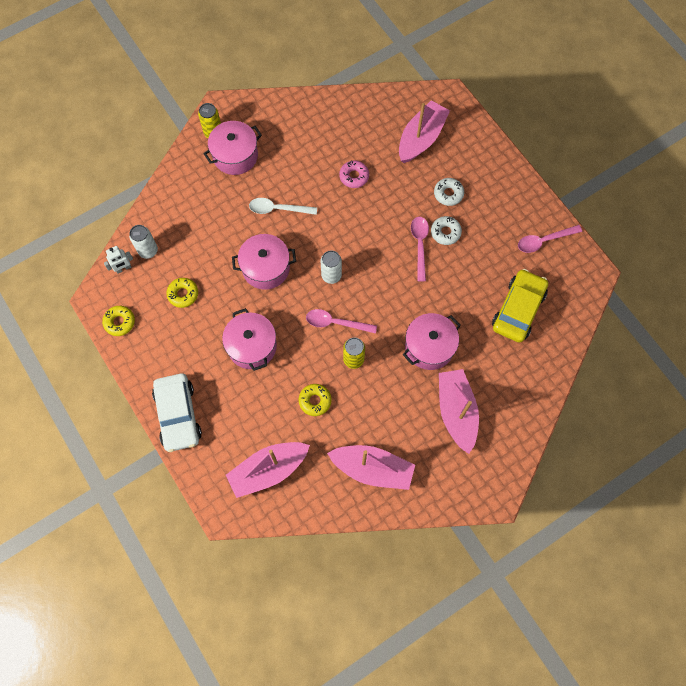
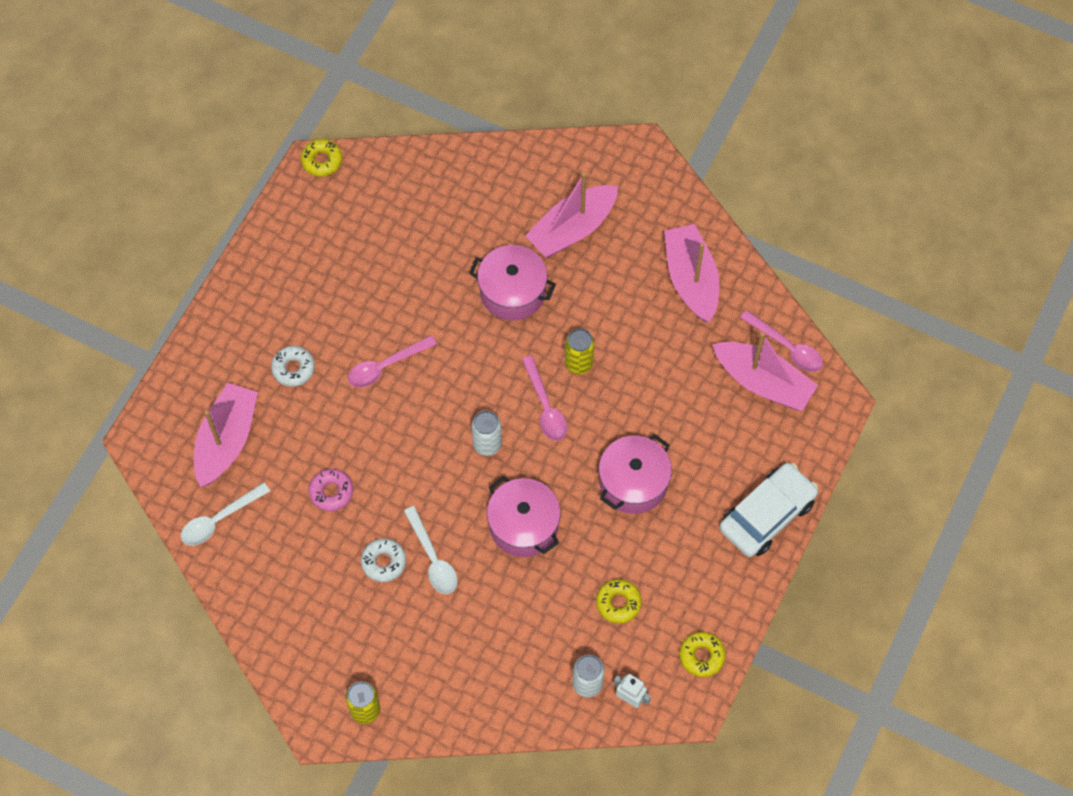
camera: 120 degrees left, 5 degrees down
pink pot [203,121,262,175] -> none
yellow donut [299,384,332,416] -> yellow donut moved to [301,139,342,176]
pink boat [399,100,450,163] -> pink boat turned 105 degrees clockwise [194,383,258,487]
white donut [431,216,462,245] -> white donut moved to [361,538,406,582]
yellow car [492,269,548,343] -> none
pink spoon [518,225,582,253] -> pink spoon moved to [740,310,823,372]
none -> white spoon [181,482,270,546]

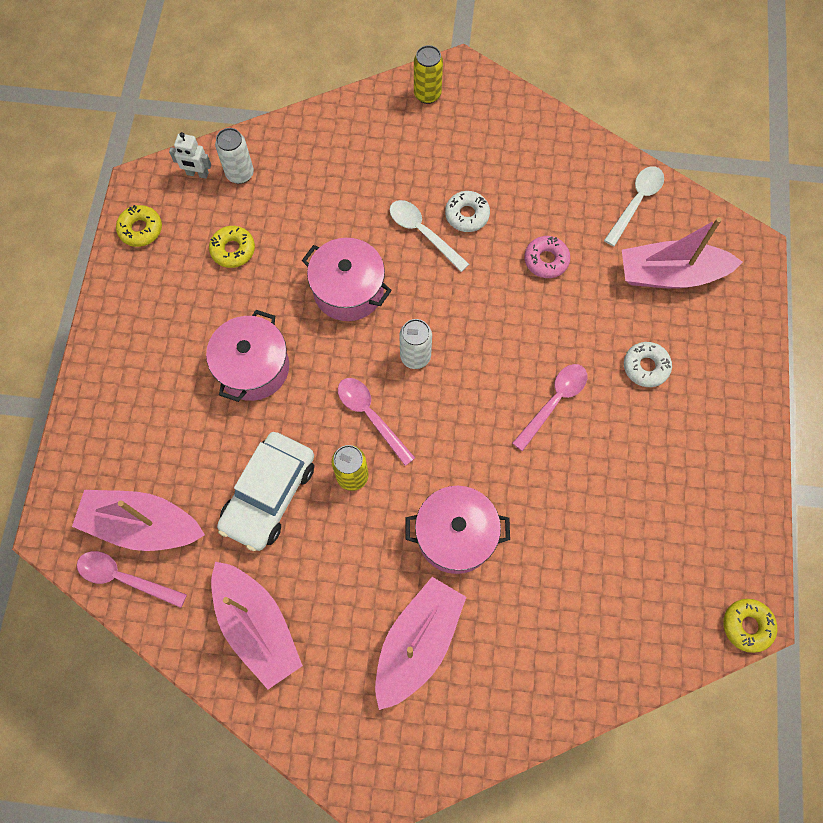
camera: 160 degrees right, 5 degrees up
pink boat [194,383,258,487] -> pink boat turned 90 degrees clockwise [622,217,742,289]
white car [719,463,818,557] -> white car moved to [217,432,314,551]

